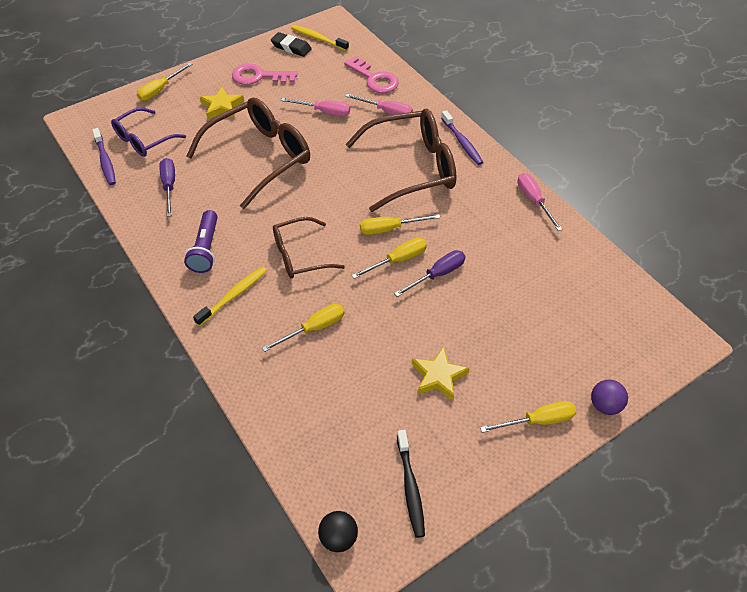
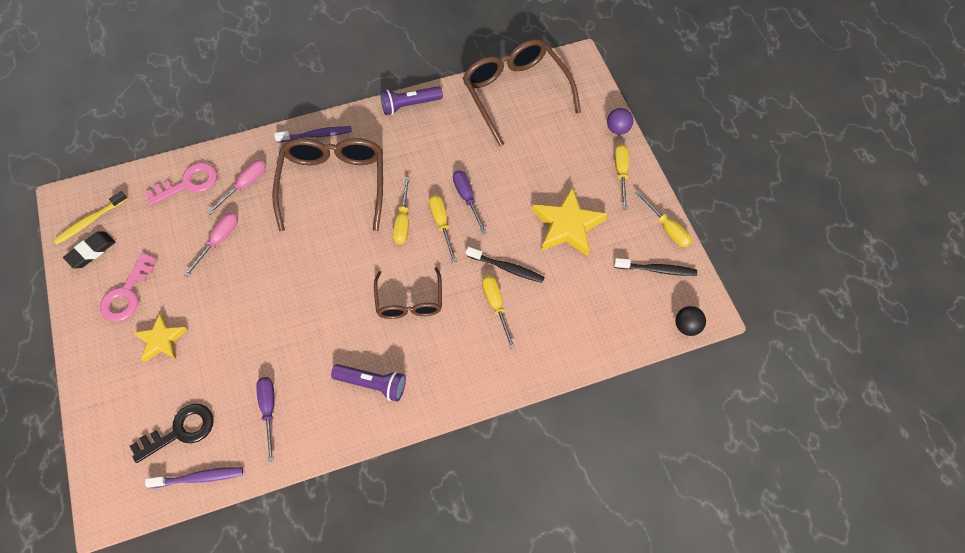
camera: 75 degrees left, 10 degrees up
purple glasses [111,107,186,157] -> black key [130,404,214,463]
yellow screwdriver [137,63,192,101] -> yellow screwdriver moved to [635,190,692,247]
purple screwdriver [159,158,175,217] -> purple screwdriver turned 75 degrees clockwise [256,377,275,462]
brown glasses [186,97,310,209] -> brown glasses moved to [463,39,581,146]
yellow toothbrush [193,266,267,326] -> none
yellow star [412,346,470,400] -> yellow star [532,187,607,256], size x1.58
pink screwdriver [517,173,563,231] -> purple flashlight [380,86,443,115]
none -> black toothbrush [466,247,545,283]

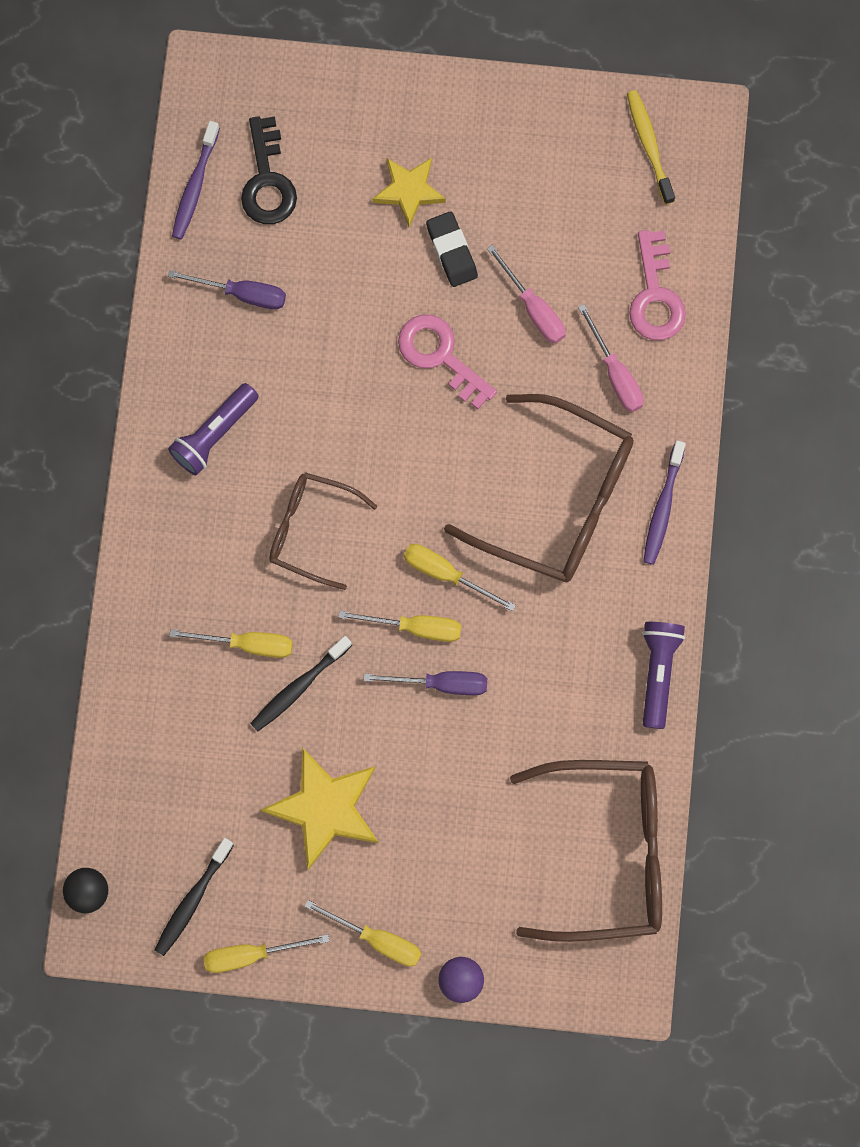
camera: 115 degrees right, 15 degrees up
black eraser [63,231,115,268] -> black eraser moved to [426,211,478,287]
pink key [100,253,157,322] -> pink key moved to [398,315,497,409]

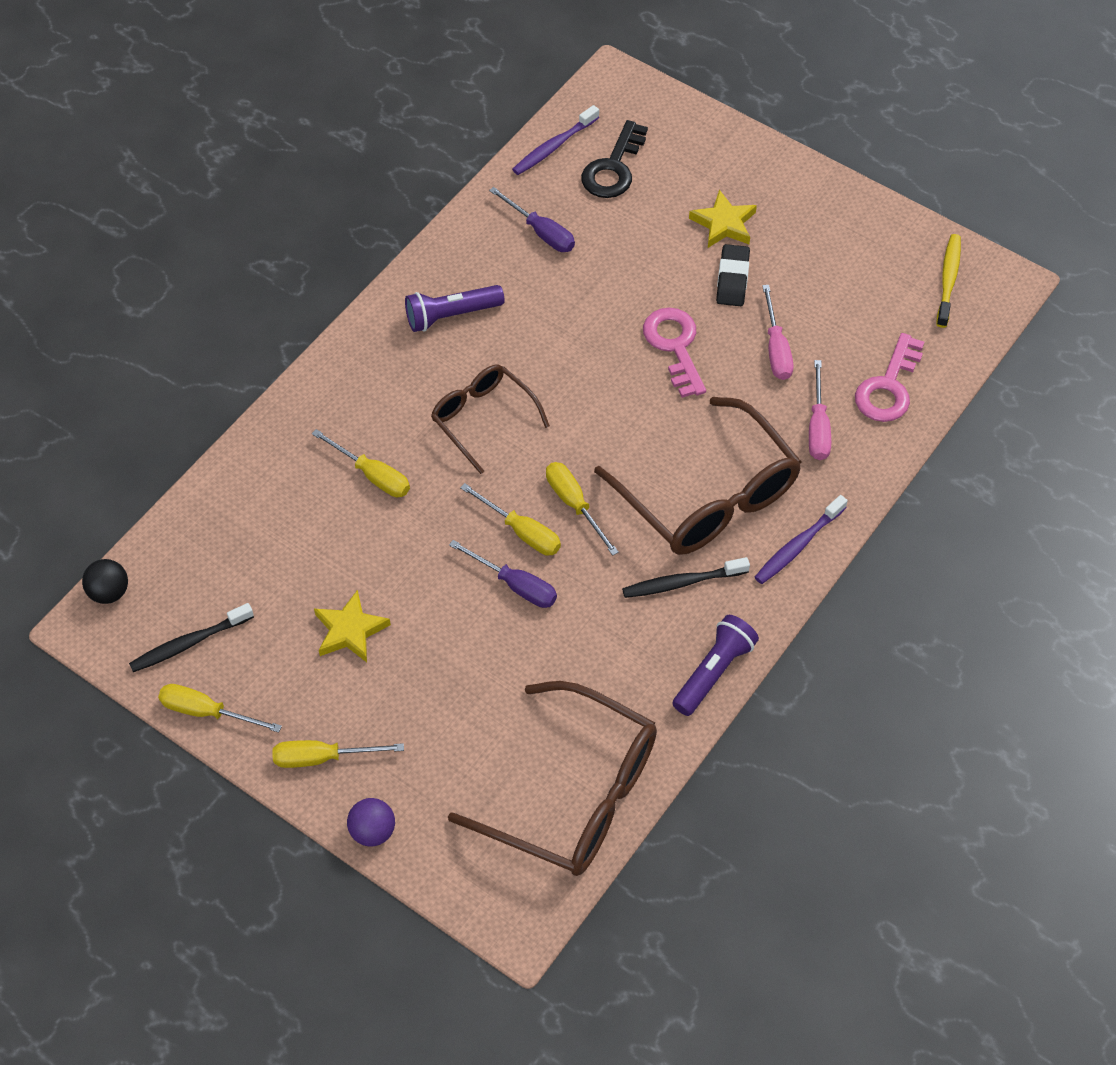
camera: 30 degrees right, 20 degrees down
black toothbrush [250,636,352,731] -> black toothbrush moved to [622,557,750,598]
yellow star [261,747,378,870] -> yellow star [314,590,391,662], size x0.63
yellow screwdriver [304,900,422,966] -> yellow screwdriver turned 120 degrees clockwise [272,740,404,768]

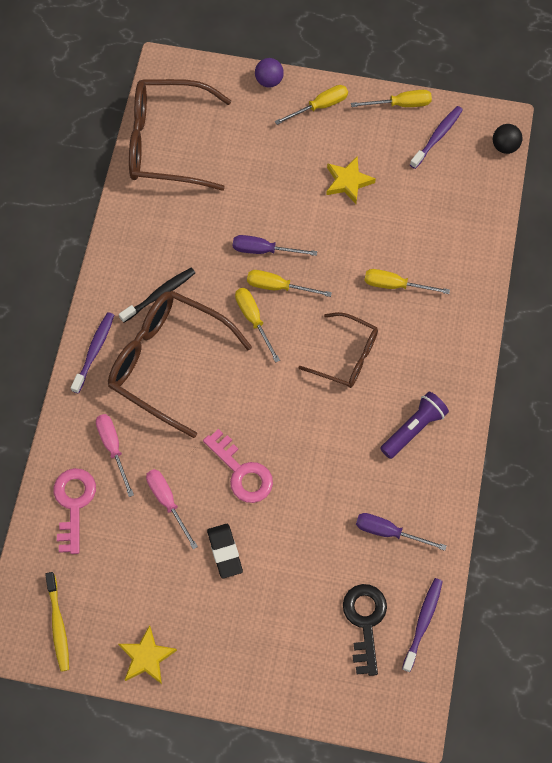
camera: 155 degrees right, 10 degrees up
black toothbrush [129,603,254,672] -> purple toothbrush [410,106,463,169]
yellow screwdriver [546,462,619,556] -> yellow screwdriver turned 150 degrees counterclockwise [235,288,280,363]
purple flashlight [672,615,759,716] -> none
yellow star [689,190,757,248] -> yellow star moved to [118,625,177,684]

